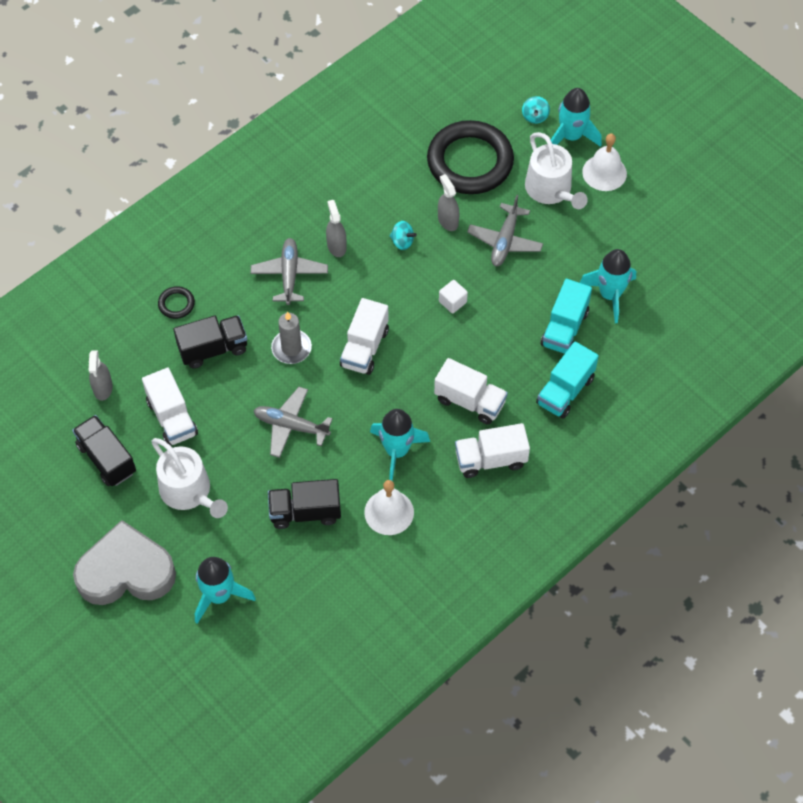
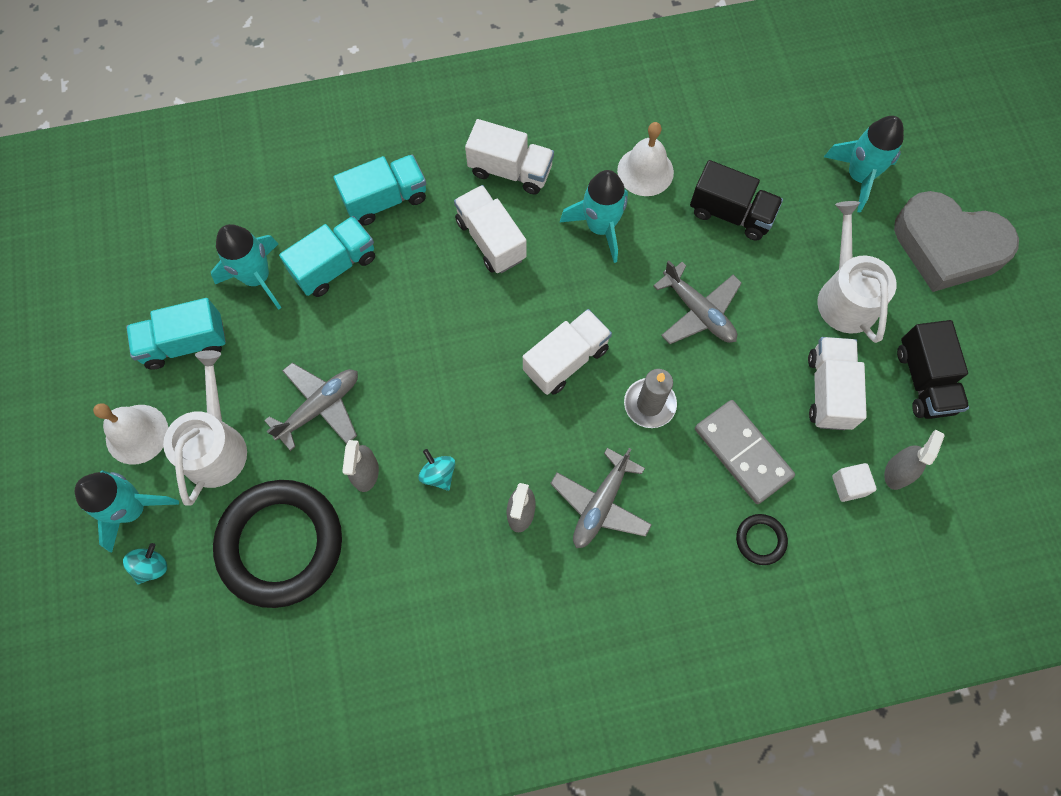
camera: 150 degrees left, 10 degrees up
black truck [173,315,247,369] -> grey domino [695,400,795,504]
white cube [439,280,468,314] -> white cube moved to [832,463,877,502]
none -> turquoise truck [126,298,226,370]

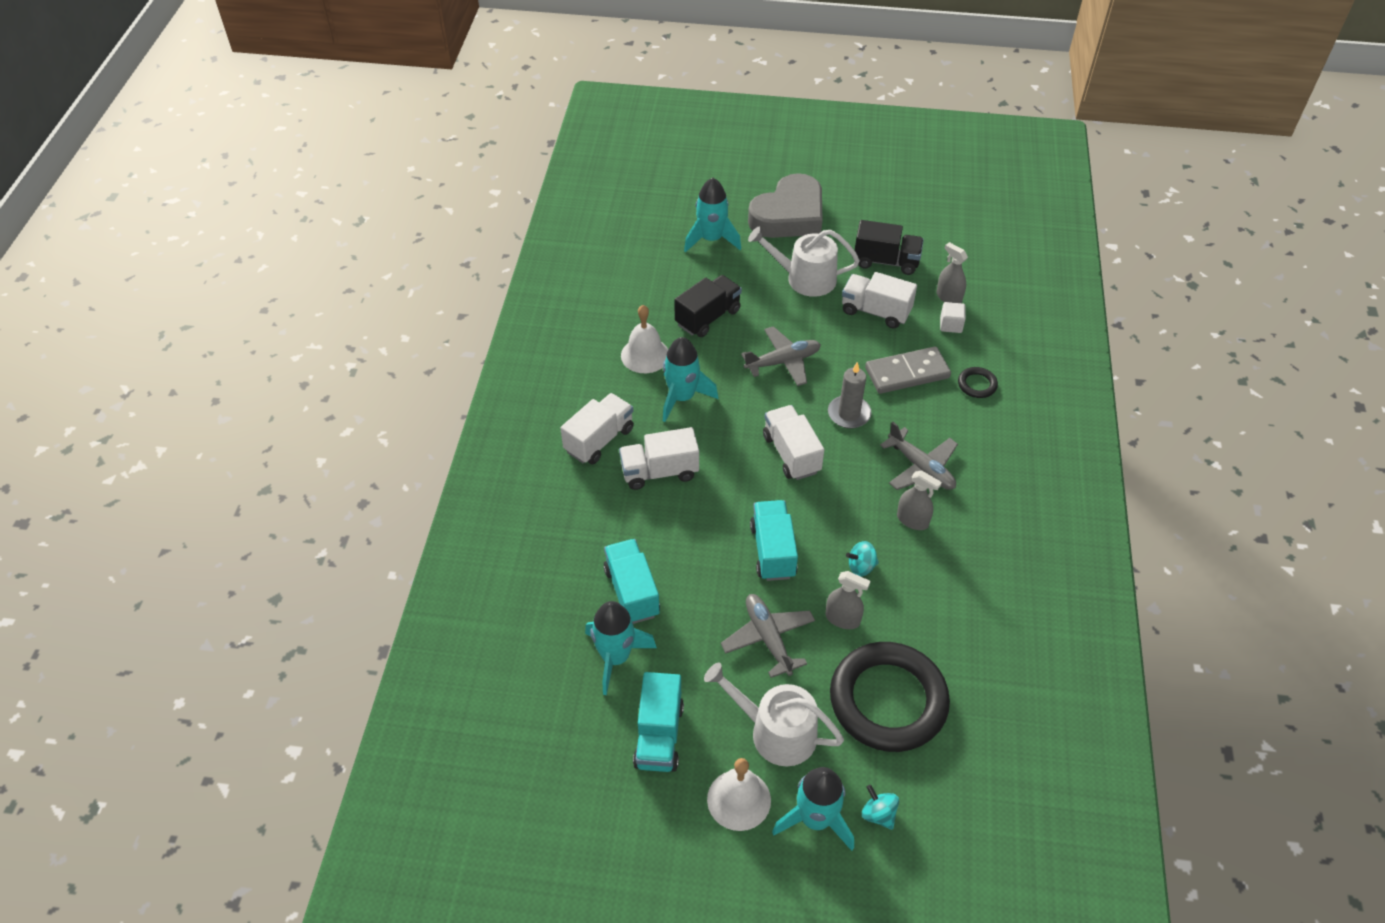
camera: 70 degrees left, 20 degrees down
turquoise truck [334,155,426,226] -> turquoise truck moved to [750,500,798,581]

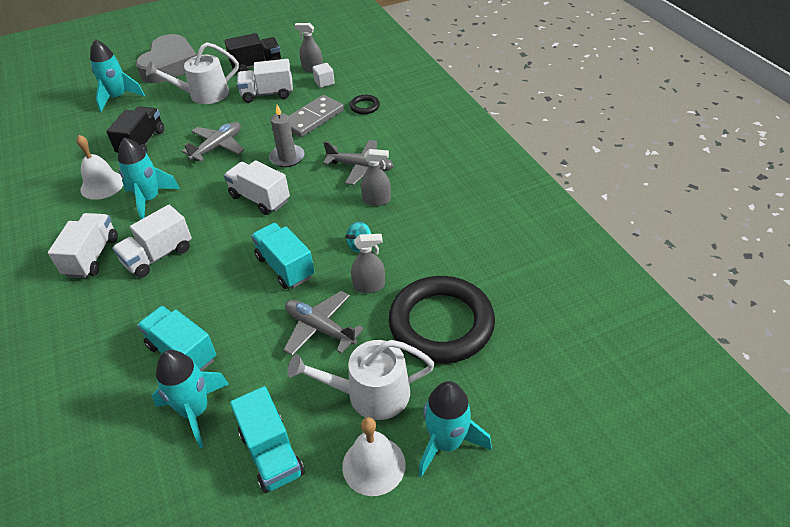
camera: 30 degrees left, 5 degrees down
turquoise spinning top [862,785,899,830] -> none

